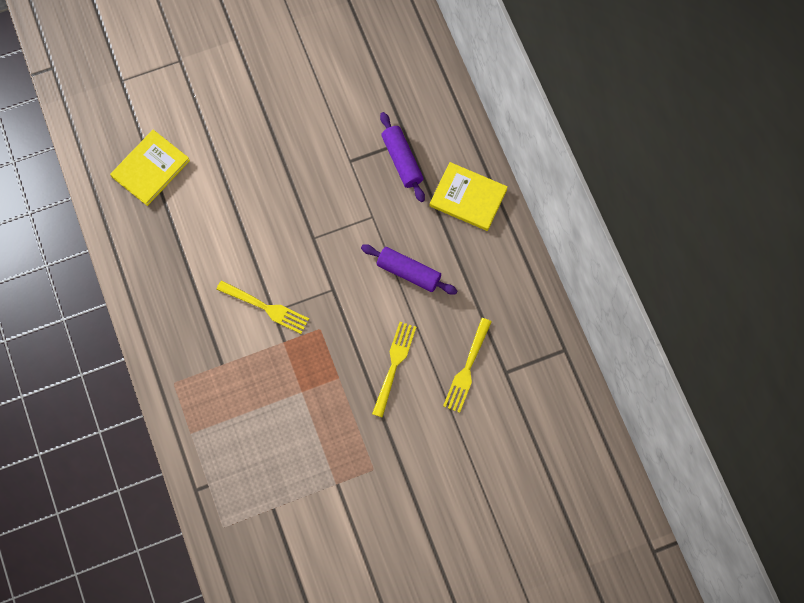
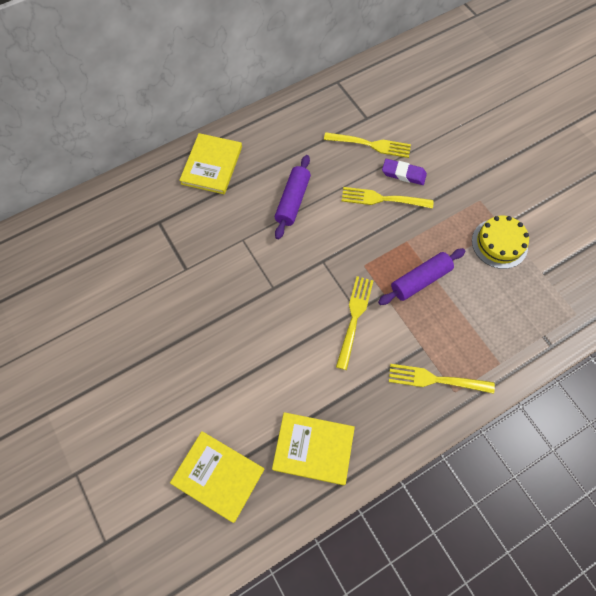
camera: 100 degrees left, 5 degrees down
purple rolling pin [380,112,425,202] -> purple rolling pin moved to [378,248,466,305]
none -> yellow book [272,412,355,485]
none -> purple eraser [382,159,427,185]
none -> yellow fork [389,364,495,394]
none -> yellow cake [472,216,529,269]

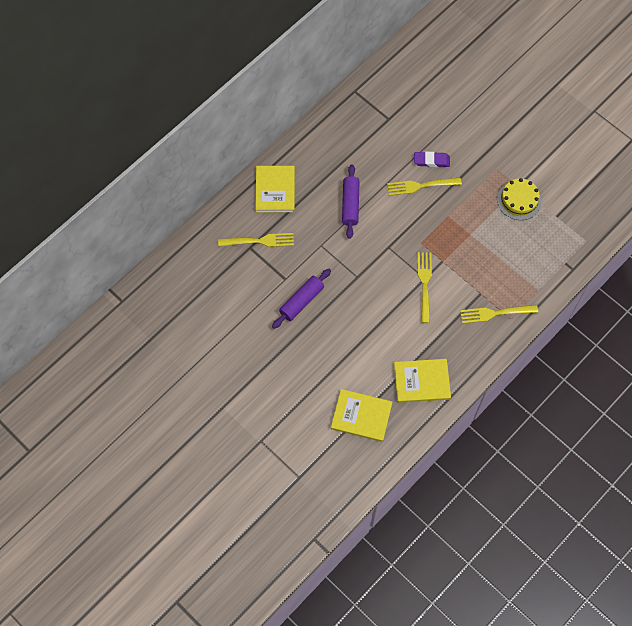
camera: 15 degrees left, 0 degrees up
yellow fork [324,132,411,158] -> yellow fork moved to [218,233,294,247]
purple rolling pin [378,248,466,305] -> purple rolling pin moved to [272,269,331,329]

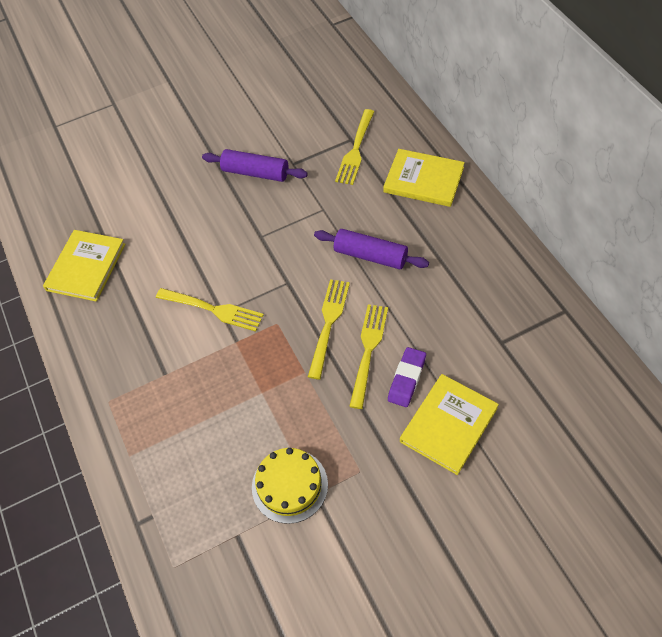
camera: 115 degrees right, 10 degrees down
purple rolling pin [272,269,331,329] -> purple rolling pin turned 45 degrees counterclockwise [202,149,308,182]
yellow book [331,389,392,442] -> yellow book moved to [400,374,499,475]
yellow fork [460,305,538,324] -> yellow fork moved to [308,279,350,380]

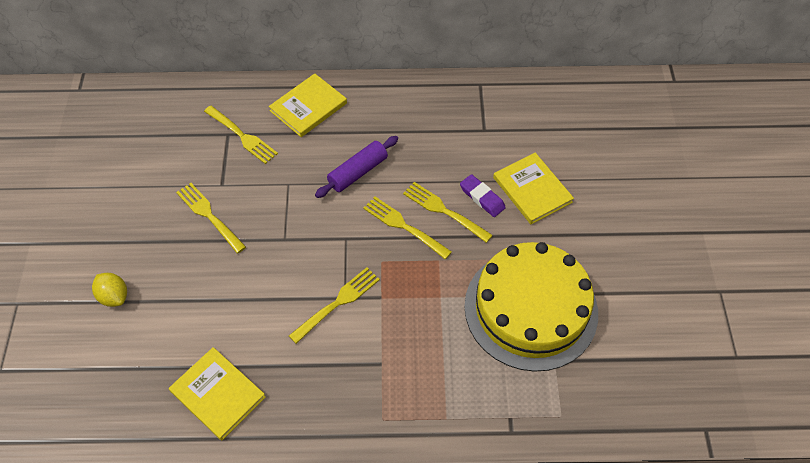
camera: 70 degrees left, 0 degrees up
purple rolling pin [202,149,308,182] -> yellow fork [176,183,246,254]
yellow cake [252,448,328,524] -> yellow cake [464,242,598,372], size x2.08
none -> yellow lemon [92,273,127,307]

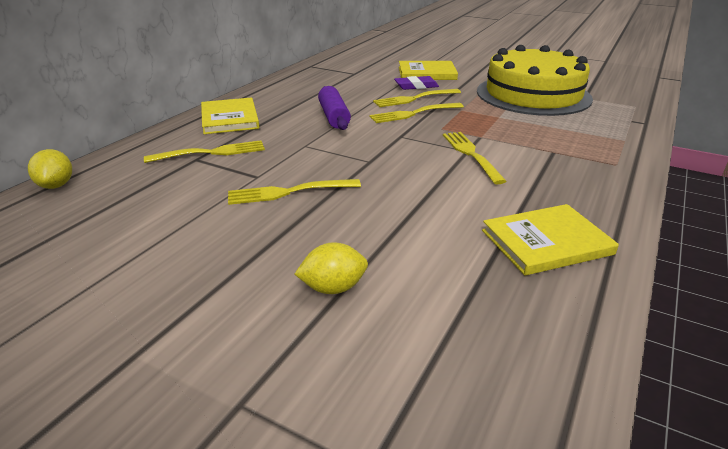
camera: 60 degrees left, 25 degrees down
none -> yellow lemon [28,149,72,189]

